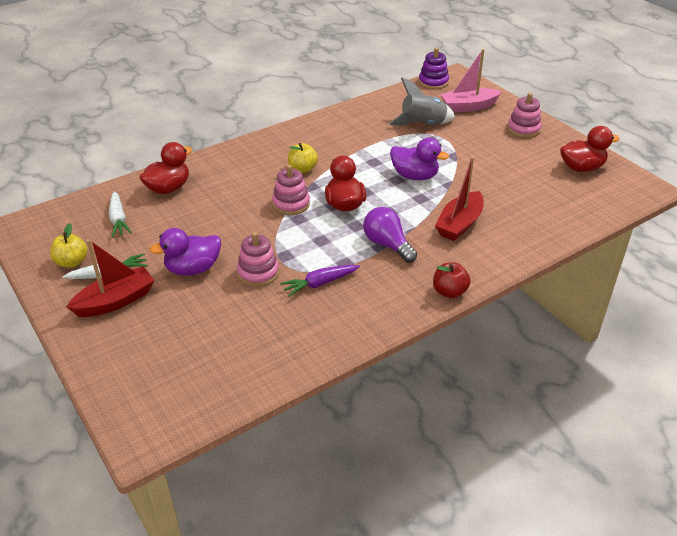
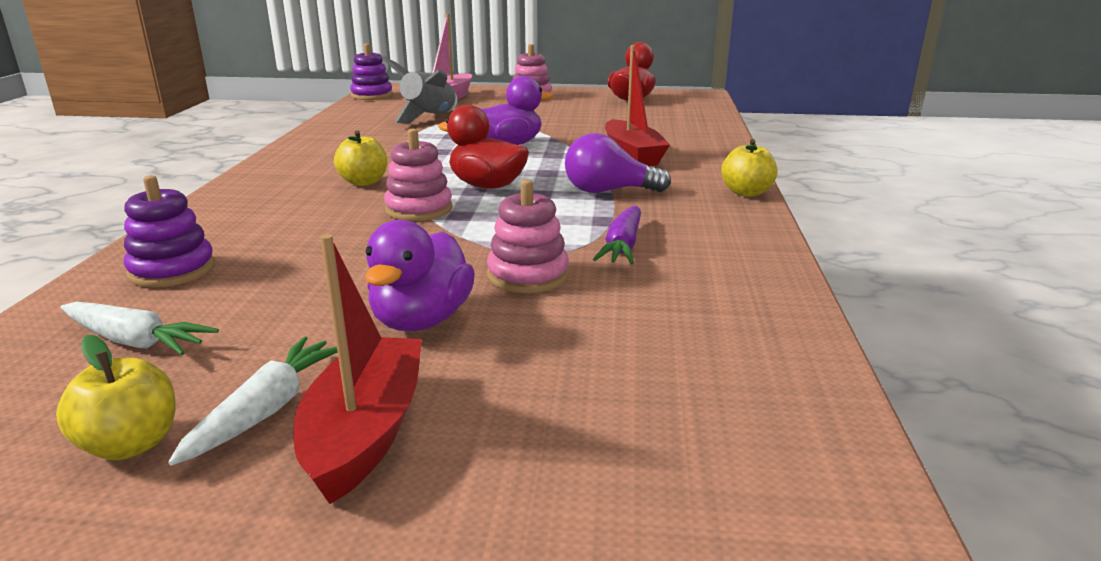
camera: 50 degrees left, 15 degrees down
red duck [139,142,193,194] -> purple stacking toy [124,175,215,288]
red apple [433,262,470,298] -> yellow apple [721,139,778,197]

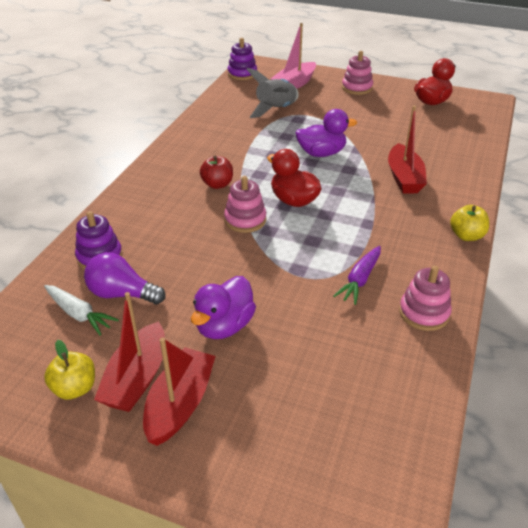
camera: 15 degrees right, 15 degrees up
white carrot [168,336,337,466] -> red boat [94,292,165,412]
yellow apple [334,130,387,186] -> red apple [200,156,233,189]
pink stacking toy [487,179,569,293] -> pink stacking toy moved to [399,266,452,331]
purple light bulb [565,133,671,193] -> purple light bulb moved to [84,252,165,304]

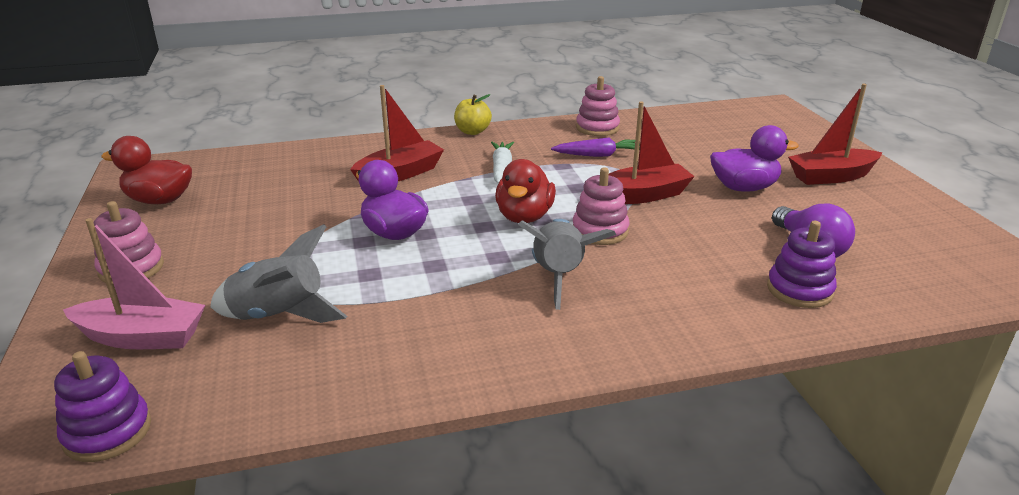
camera: 125 degrees left, 10 degrees down
white carrot [44,285,119,335] -> white carrot moved to [491,142,514,183]
yellow apple [44,340,95,400] -> none
red boat [94,292,165,412] -> red boat moved to [609,101,695,204]
red apple [200,156,233,189] -> grey rocket [518,219,616,310]

